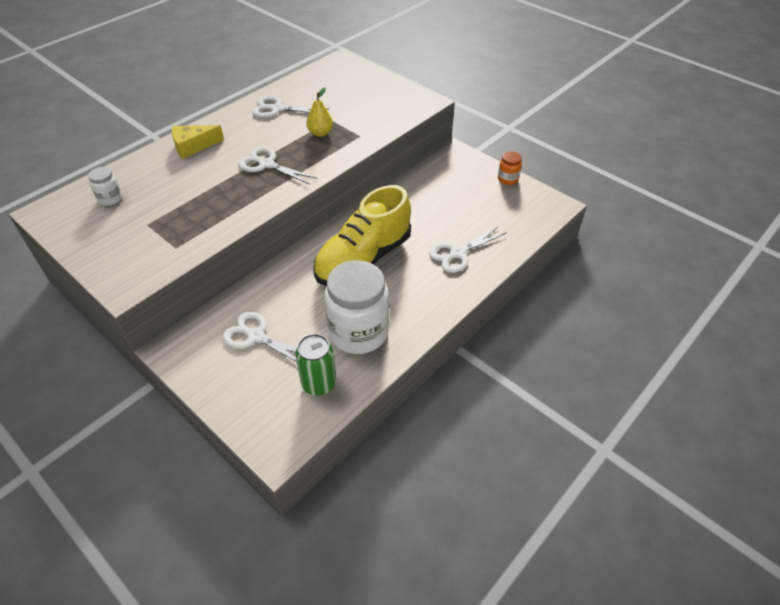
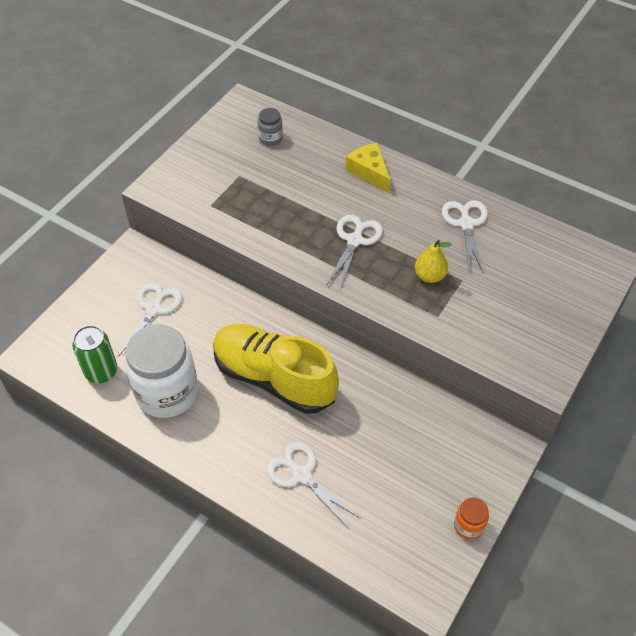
camera: 80 degrees right, 5 degrees up
white jar [88,167,122,206] -> grey jar [258,108,283,146]

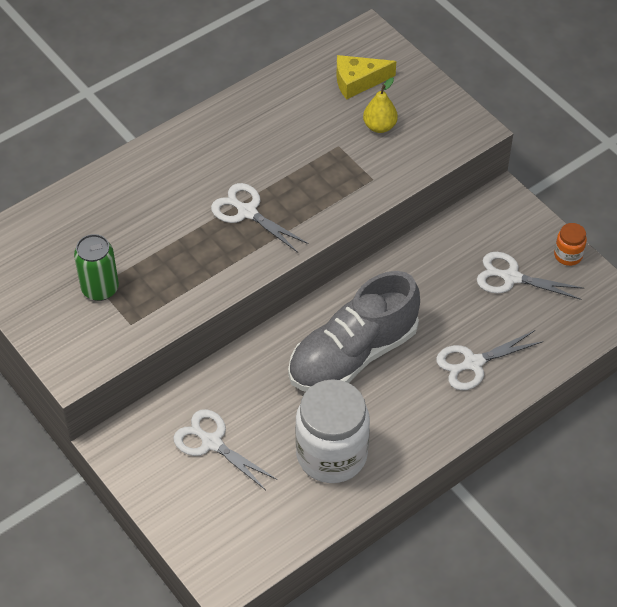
camera: 70 degrees left, 0 degrees up
green can [72,325,117,383] -> green can moved to [74,234,119,301]
yellow shoe [213,324,339,414] -> grey shoe [288,271,420,392]
grey jar [258,108,283,146] -> none
yellow cheese [345,143,391,193] -> yellow cheese moved to [336,55,396,100]
yellow pear [415,240,452,283] -> yellow pear moved to [363,78,398,133]
white scissors [442,200,488,274] -> white scissors moved to [477,252,584,300]

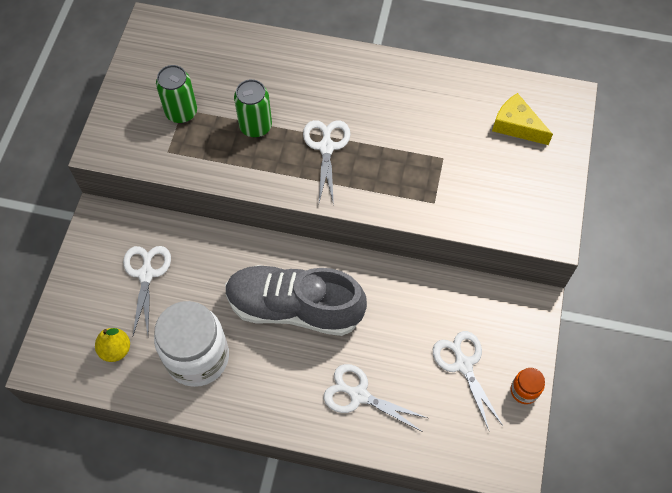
camera: 50 degrees right, 10 degrees up
yellow pear [363,78,398,133] -> yellow pear moved to [95,328,130,362]
none -> green can [234,79,272,137]

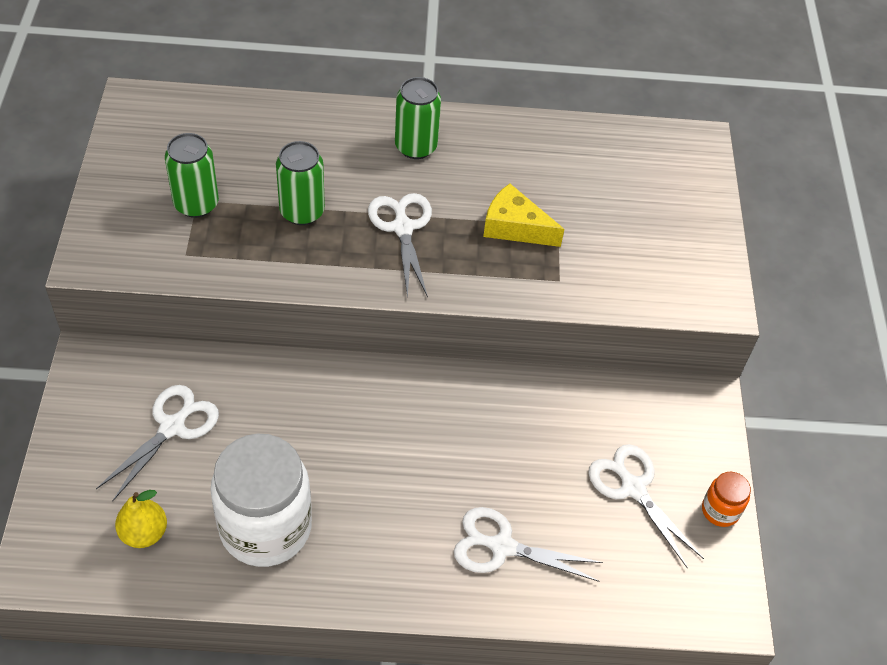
camera: 15 degrees left, 10 degrees down
white scissors [123,246,171,335] -> white scissors turned 45 degrees clockwise [96,385,219,501]
grey shoe [225,265,367,336] -> none
yellow cheese [492,93,553,145] -> yellow cheese moved to [483,183,564,247]
none -> green can [395,77,441,159]

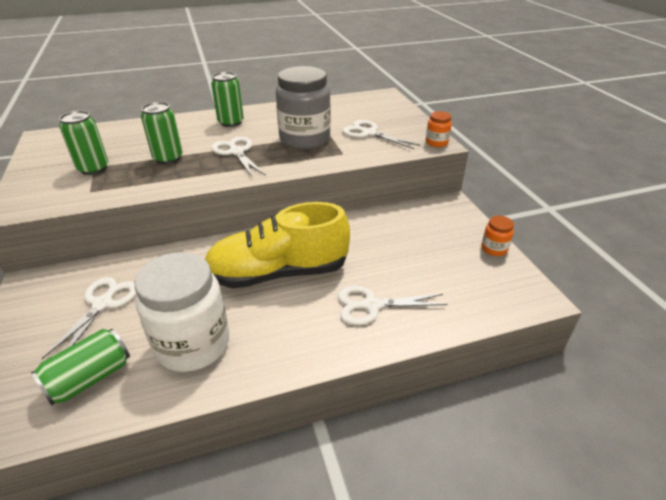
camera: 15 degrees left, 15 degrees down
yellow pear [115,490,167,548] -> green can [31,329,130,405]
yellow cheese [483,183,564,247] -> grey jar [276,66,331,149]
white scissors [589,444,704,569] -> white scissors moved to [342,120,420,149]
none -> yellow shoe [205,202,350,289]
none -> orange jar [426,111,452,147]

